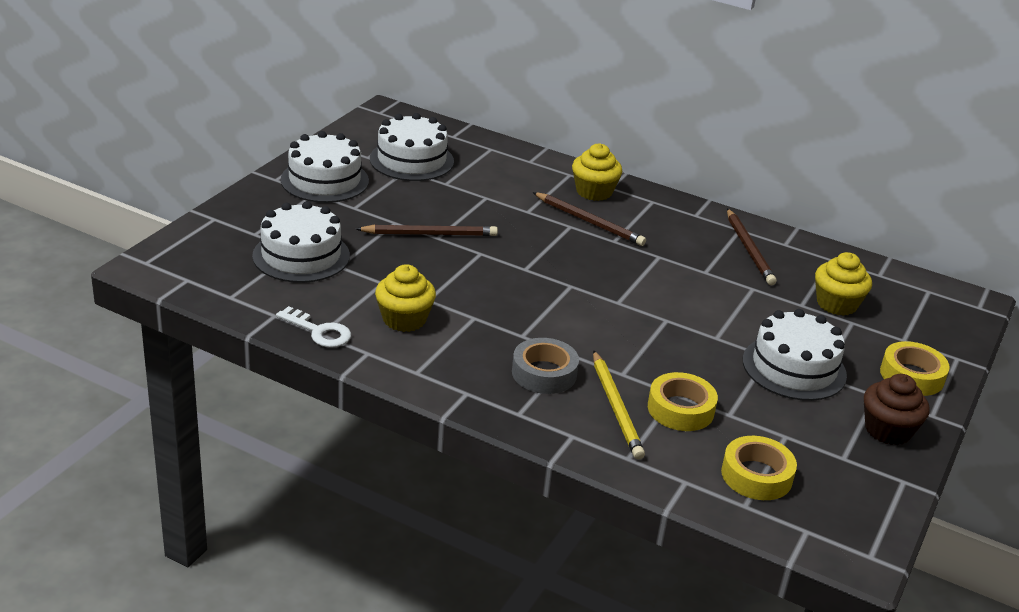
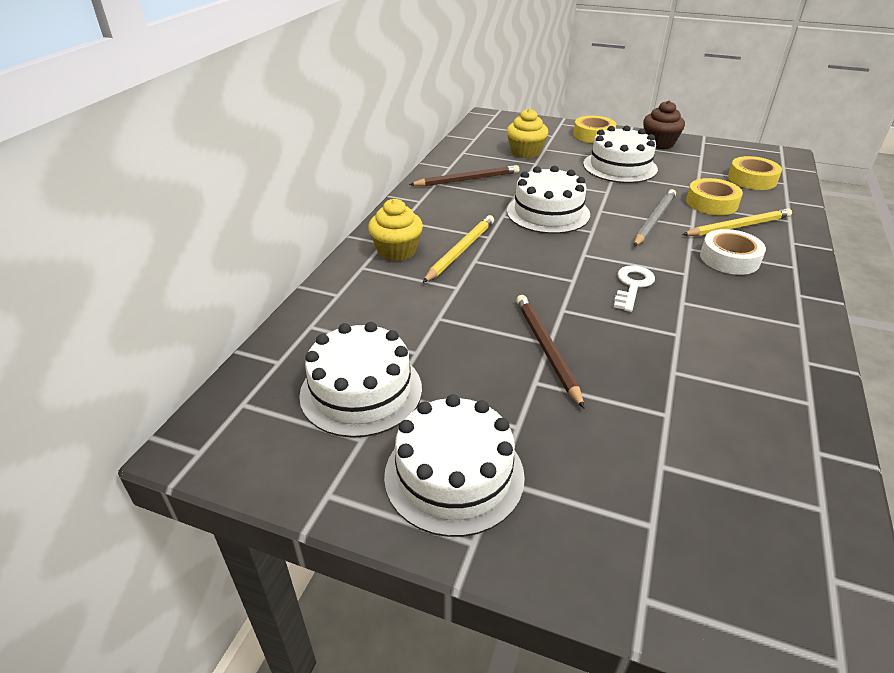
camera: 95 degrees left, 5 degrees up
white cake [252,201,350,283] -> white cake moved to [507,166,590,234]
white key [276,306,351,348] -> white key moved to [614,265,655,312]
yellow cupcake [375,264,436,332] -> none
grey tape [512,338,579,394] -> white tape [700,229,766,275]
brown pencil [533,192,646,246] -> yellow pencil [423,215,494,283]
none -> grey pencil [634,189,676,247]

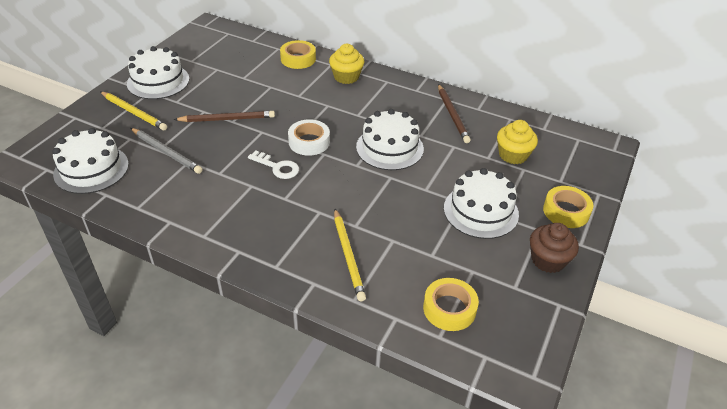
camera: 95 degrees right, 5 degrees up
white cake [299,322,422,438] -> white cake moved to [52,128,129,194]
yellow pencil [423,215,494,283] -> yellow pencil moved to [100,91,167,130]
grey pencil [634,189,676,247] -> grey pencil moved to [131,128,202,174]
yellow tape [686,178,743,215] -> yellow tape moved to [280,40,316,69]
white tape [700,229,766,275] -> white tape moved to [288,119,330,156]

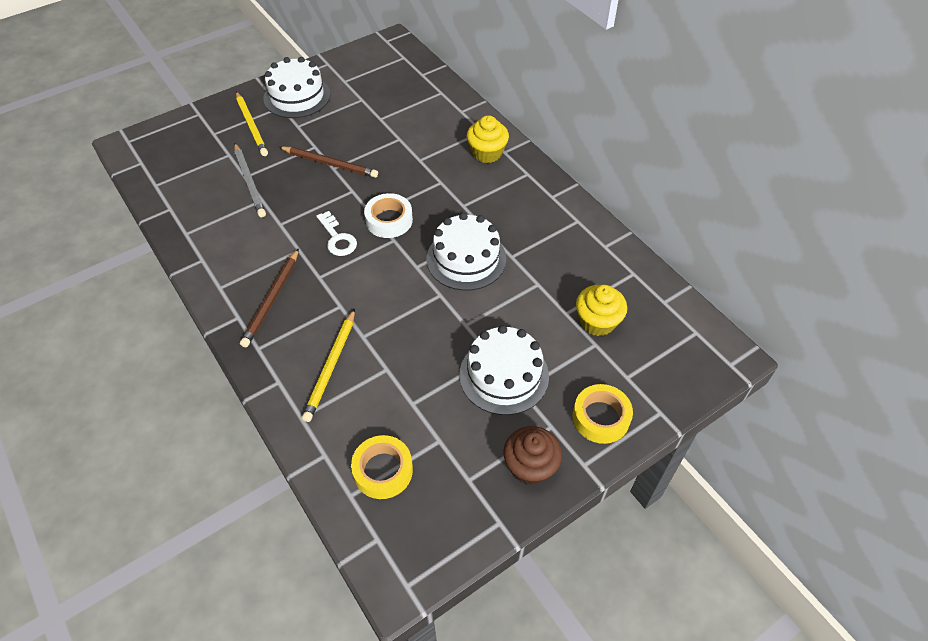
camera: 30 degrees right, 10 degrees up
white cake [52,128,129,194] -> none
yellow tape [280,40,316,69] -> none
brown pencil [438,84,471,143] -> brown pencil moved to [240,248,299,347]

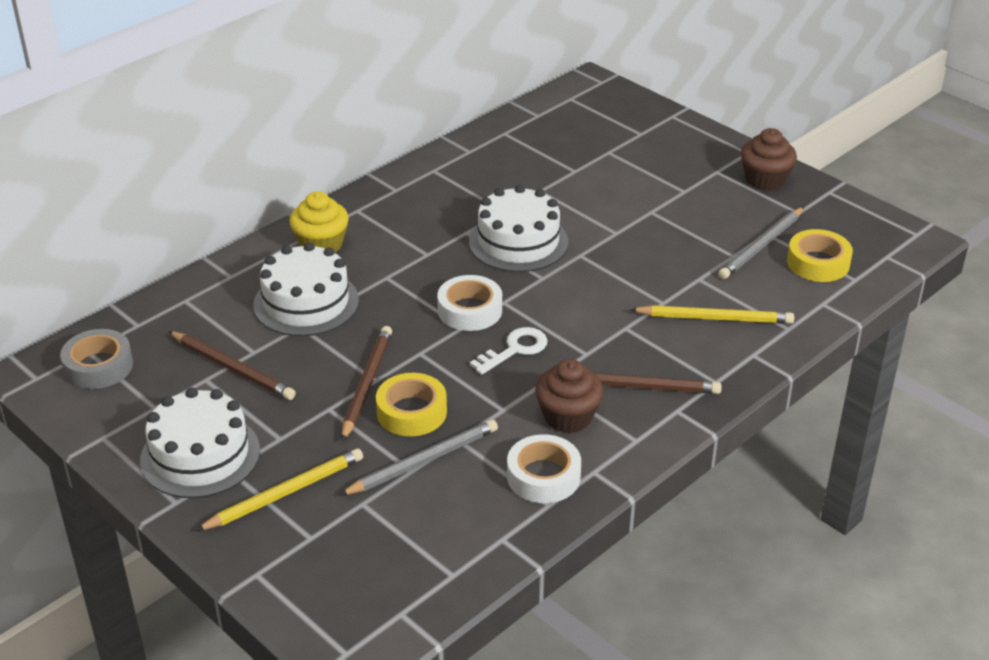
camera: 100 degrees left, 15 degrees down
white cake [459,325,549,415] -> white cake moved to [253,242,359,336]
yellow tape [573,384,633,444] -> yellow tape moved to [376,373,447,436]
yellow cupcake [576,285,627,336] -> none
none -> grey tape [60,329,133,389]
none -> brown pencil [168,331,296,400]
none -> white tape [507,434,581,503]
none -> brown cupcake [535,359,603,433]
none -> grey pencil [718,207,804,279]

